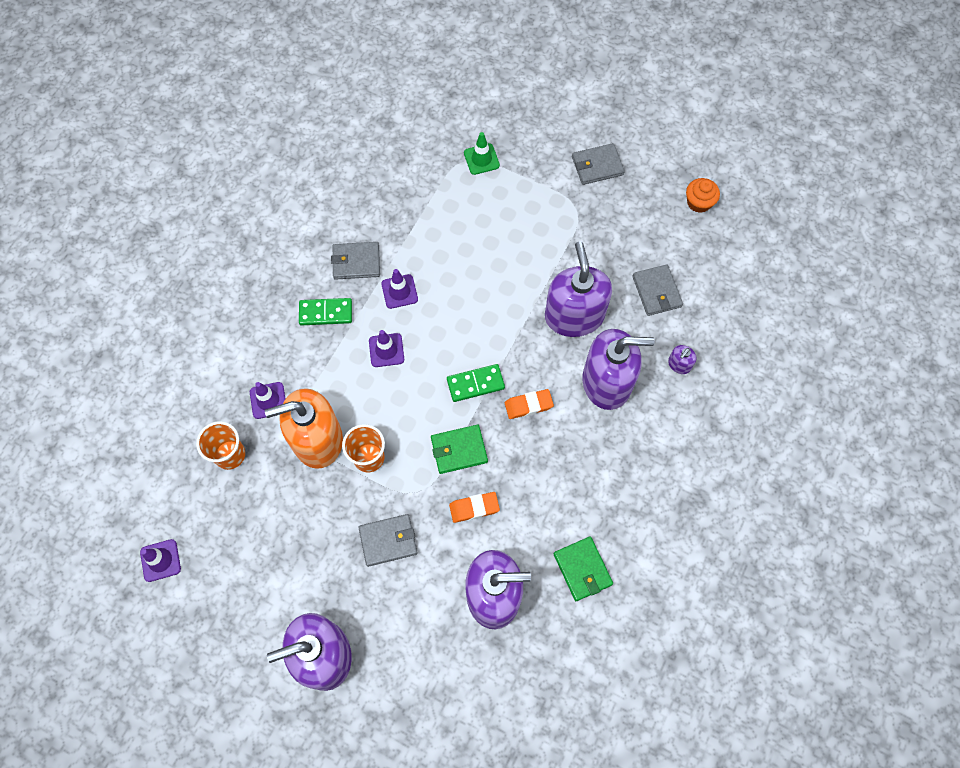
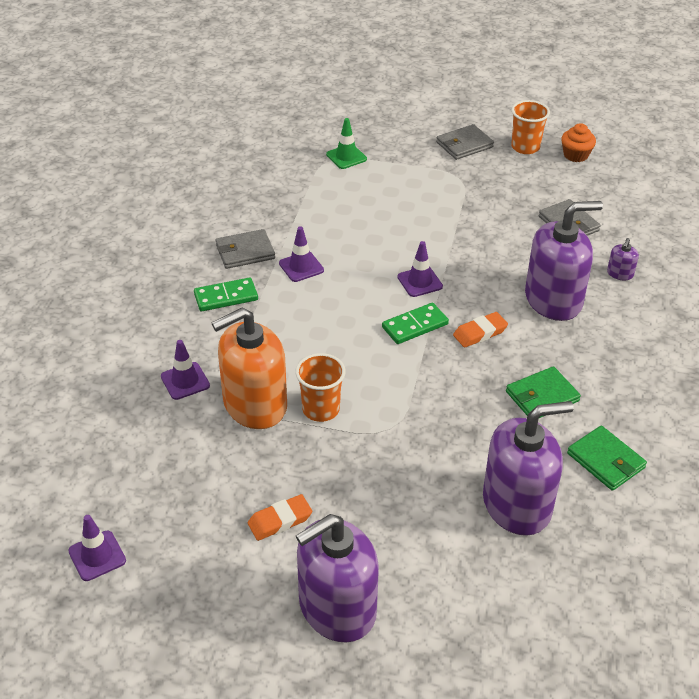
camera: 15 degrees left, 25 degrees down
orange cup [196,421,245,470] -> orange cup moved to [511,100,550,154]
grey wallet [358,514,418,567] -> none
purple traffic cone [369,330,404,367] -> purple traffic cone moved to [397,241,443,297]
green wallet [431,425,488,474] -> green wallet moved to [506,366,581,418]
orange eraser [449,492,500,523] -> orange eraser moved to [248,494,312,541]
purple soap dispenser [545,241,612,337] -> none

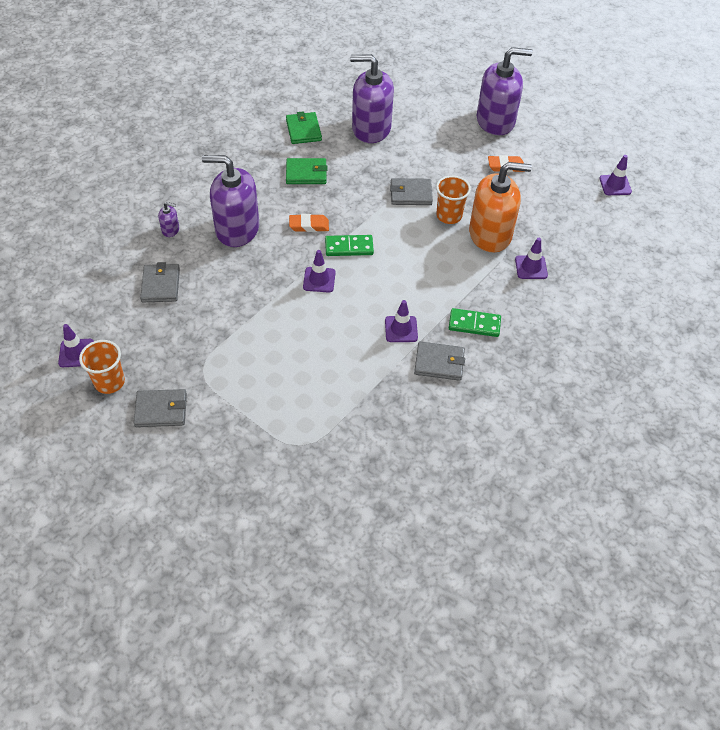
camera: 155 degrees left, 10 degrees up
green traffic cone [326,118,367,169] -> none
orange cupcake [561,123,596,162] -> purple traffic cone [58,324,94,367]
purple soap dispenser [607,238,639,281] -> purple soap dispenser turned 45 degrees clockwise [158,202,179,237]
none -> grey wallet [390,178,433,205]

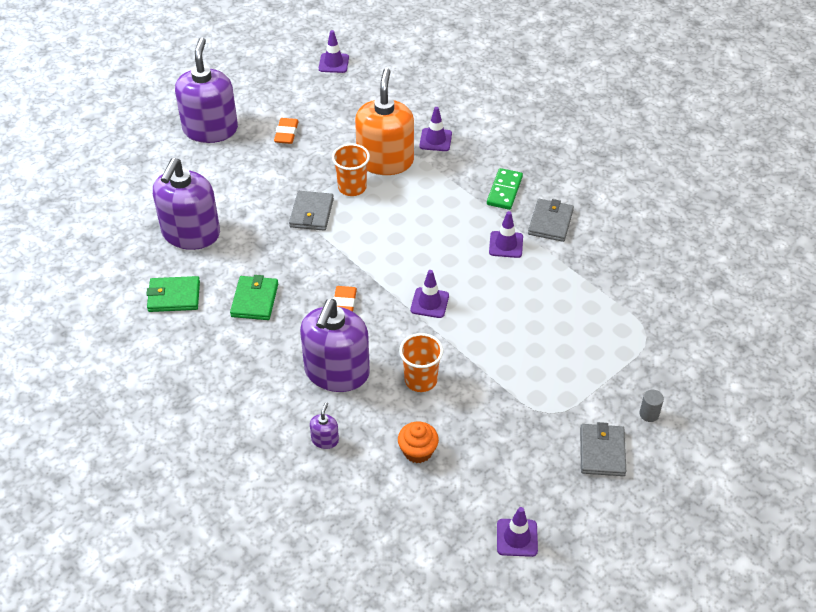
camera: 80 degrees left, 5 degrees down
orange cup [79,340,125,394] -> orange cup moved to [399,333,443,392]
grey wallet [140,262,180,302] -> orange cupcake [398,422,439,463]
green domino [325,235,374,256] -> none
none -> grey cylinder [639,389,664,422]

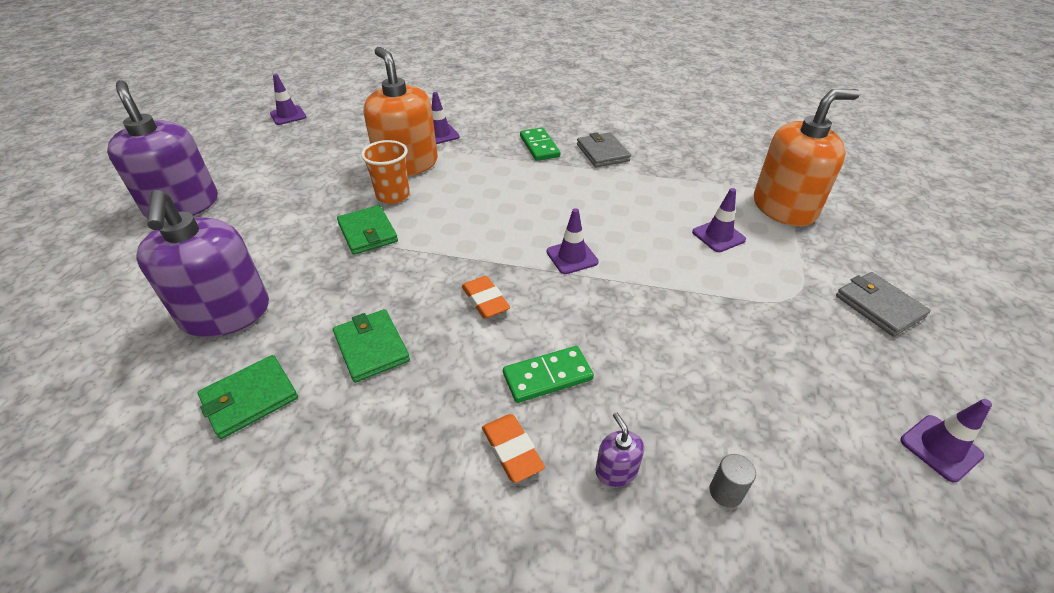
camera: 35 degrees left, 5 degrees down
orange eraser [274,118,299,144] -> orange eraser moved to [482,414,545,483]
grey wallet [289,191,334,231] -> green wallet [337,205,398,255]
purple soap dispenser [300,299,370,392] -> green domino [503,346,594,403]
orange cupcake [398,422,439,463] -> none
orange cup [399,333,443,392] -> none
purple traffic cone [489,211,523,258] -> purple traffic cone moved to [692,188,746,252]
grey cylinder [639,389,664,422] -> grey cylinder moved to [709,454,756,508]
none -> orange soap dispenser [754,89,860,226]

